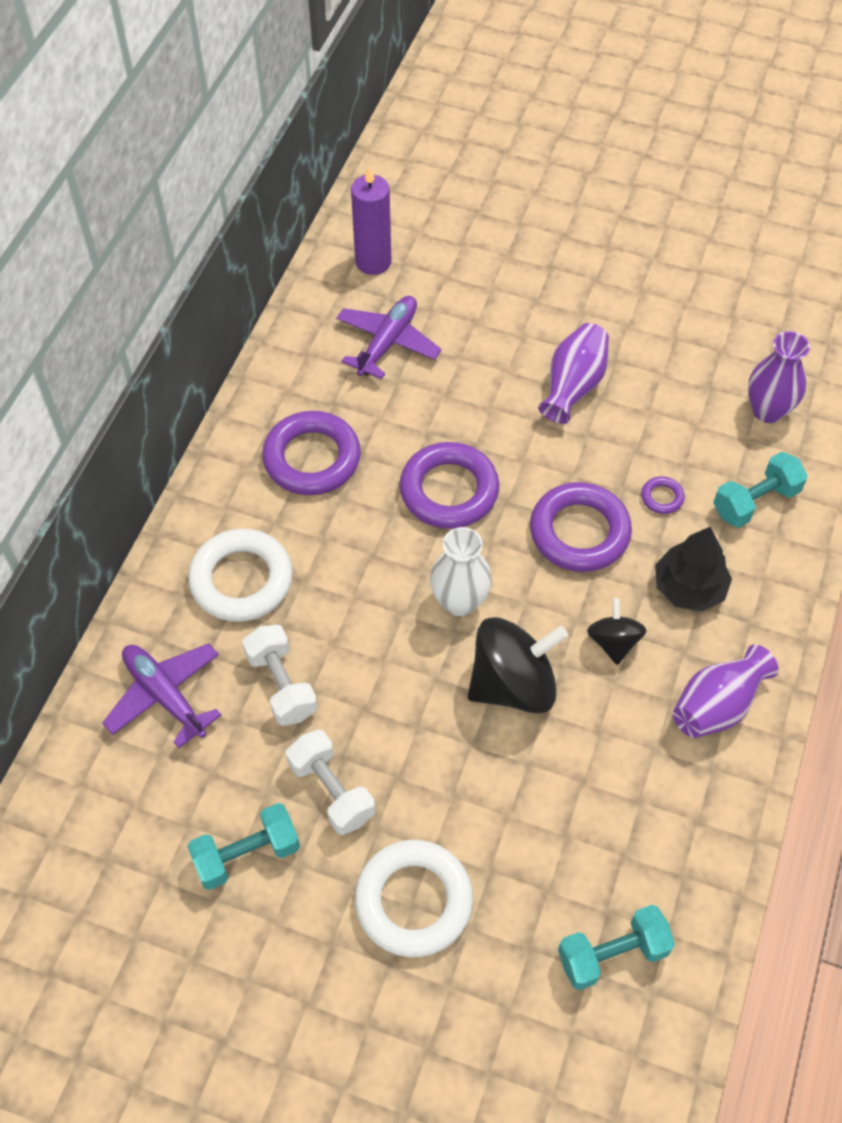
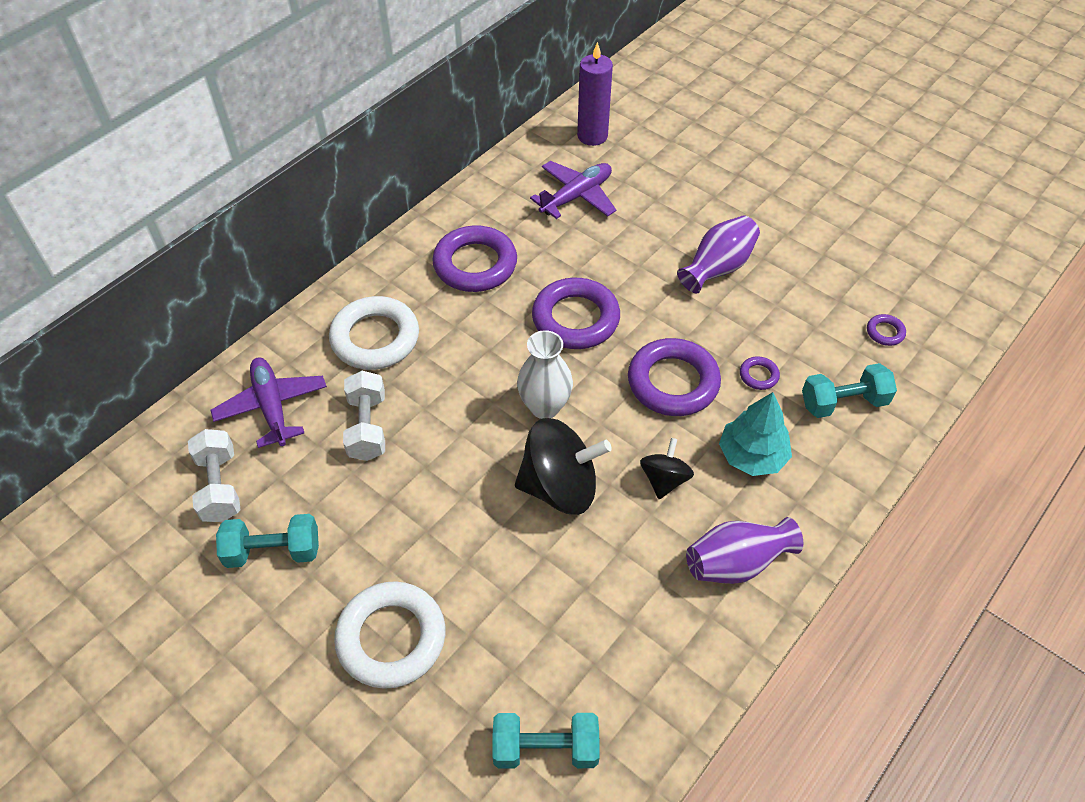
camera: 20 degrees right, 5 degrees down
white dumbbell [286,730,375,835] -> white dumbbell moved to [188,429,240,522]
black tree [655,527,732,612] -> turquoise tree [719,392,792,476]
purple vase [748,331,810,423] -> purple ring [867,314,906,346]

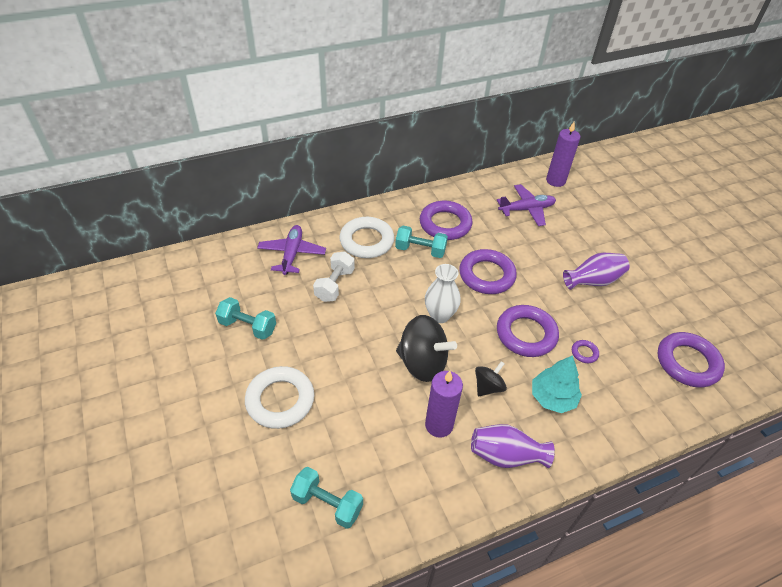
camera: 25 degrees right, 5 degrees down
white dumbbell [188,429,240,522] -> none
turquoise dumbbell [802,363,897,418] -> turquoise dumbbell moved to [395,226,448,258]
purple ring [867,314,906,346] -> purple ring [657,332,725,387], size x2.31
none -> purple candle [425,371,463,438]

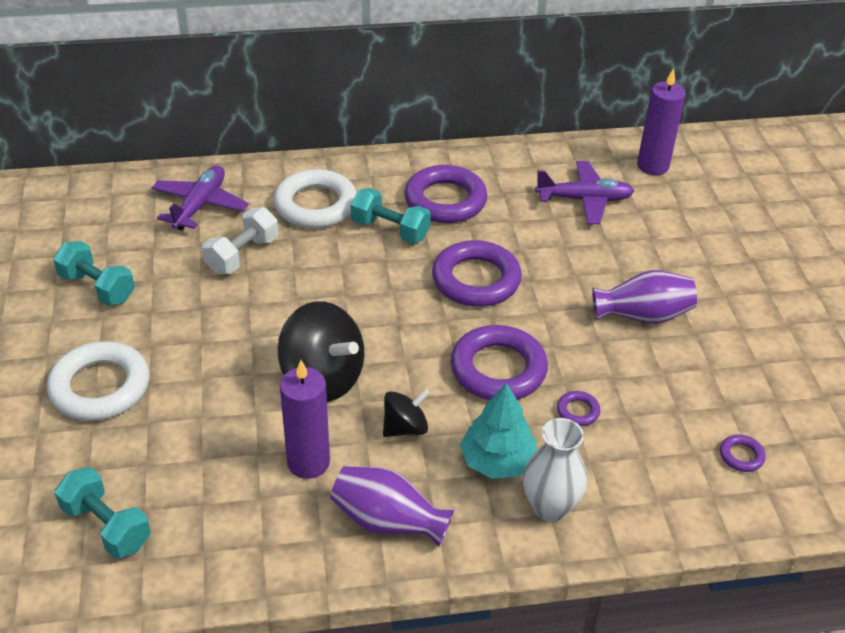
camera: 15 degrees right, 5 degrees down
white vase [425,264,461,323] -> white vase moved to [523,418,587,522]
purple ring [657,332,725,387] -> purple ring [720,435,765,472], size x0.43

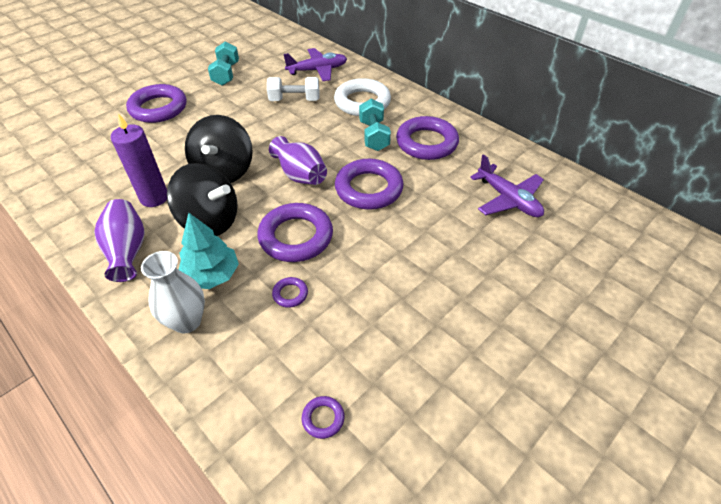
camera: 55 degrees right, 5 degrees up
white ring [47,341,150,421] -> purple ring [126,84,186,123]
turquoise dumbbell [55,467,151,559] -> none
black spinning top [383,388,430,437] -> black spinning top [167,163,238,236], size x1.82
purple vase [592,270,697,324] -> purple vase moved to [269,136,327,185]
purple candle [637,68,686,175] -> none

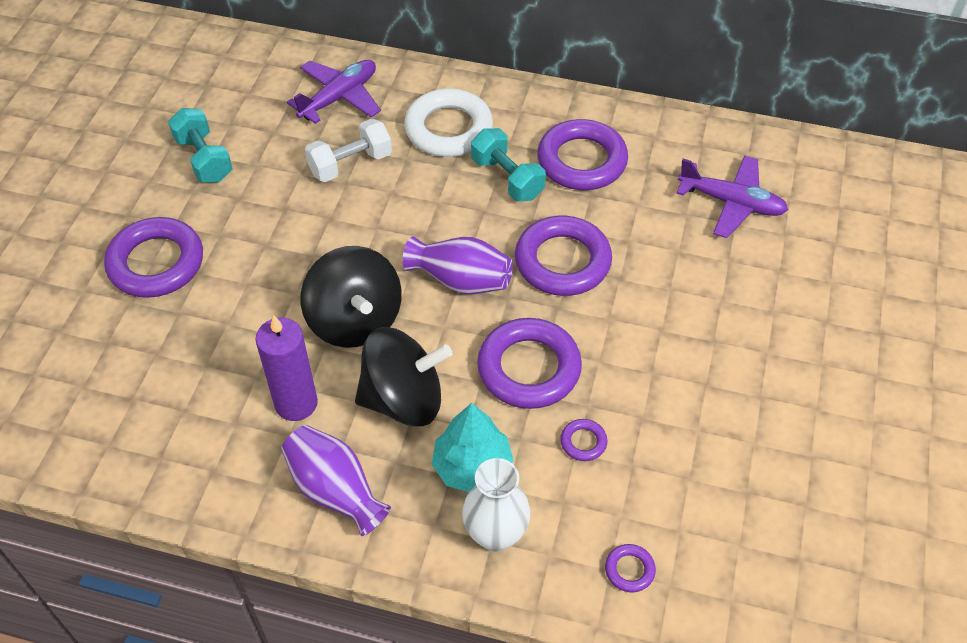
camera: 30 degrees left, 5 degrees up
purple ring [302,396,344,439] -> purple ring moved to [605,544,656,592]

